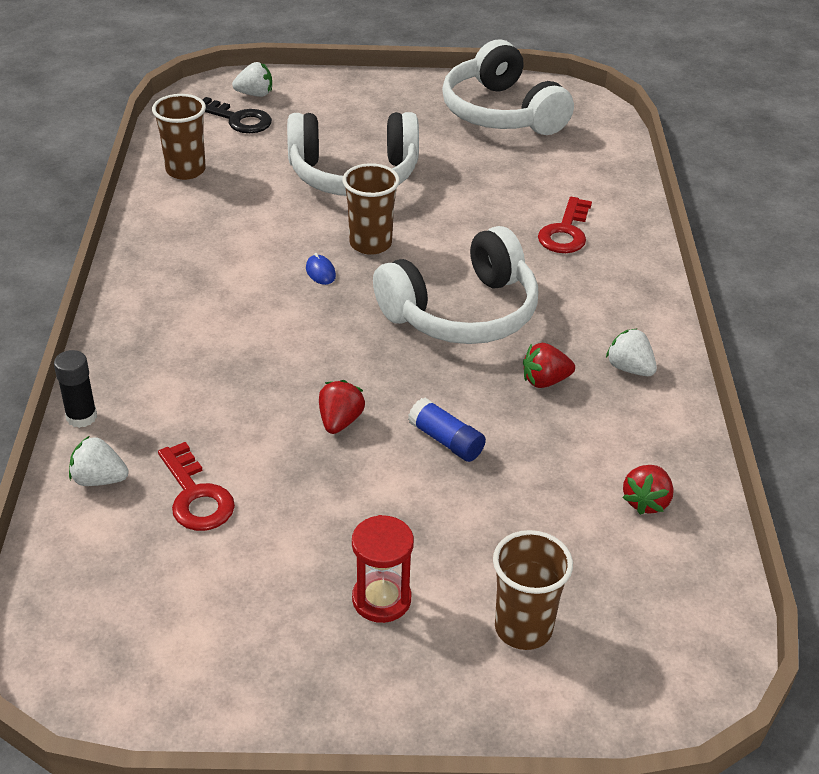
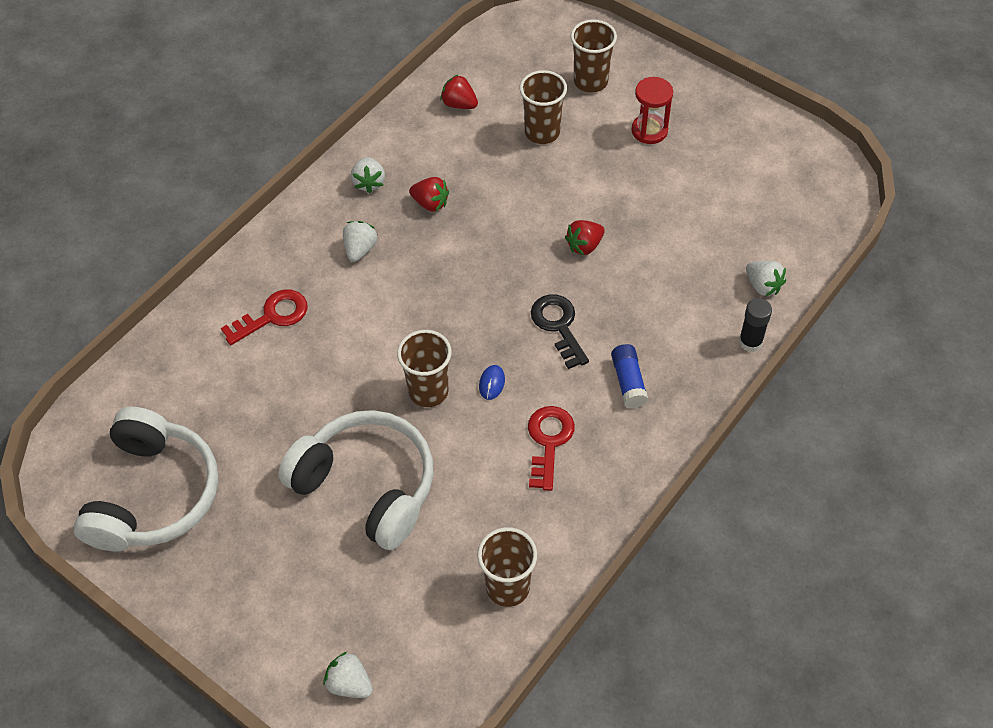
camera: 140 degrees left, 15 degrees up
red key [158,442,235,531] -> red key moved to [528,406,575,491]
black key [203,97,272,133] -> black key moved to [531,294,589,369]
white headphones [373,226,538,344] -> none
blue glue stick [408,398,486,462] -> blue glue stick moved to [611,344,648,408]
red strawberry [622,465,674,515] -> red strawberry turned 120 degrees counterclockwise [440,74,478,109]
none -> white strawberry [343,221,377,262]
none -> brown cup [520,70,567,144]

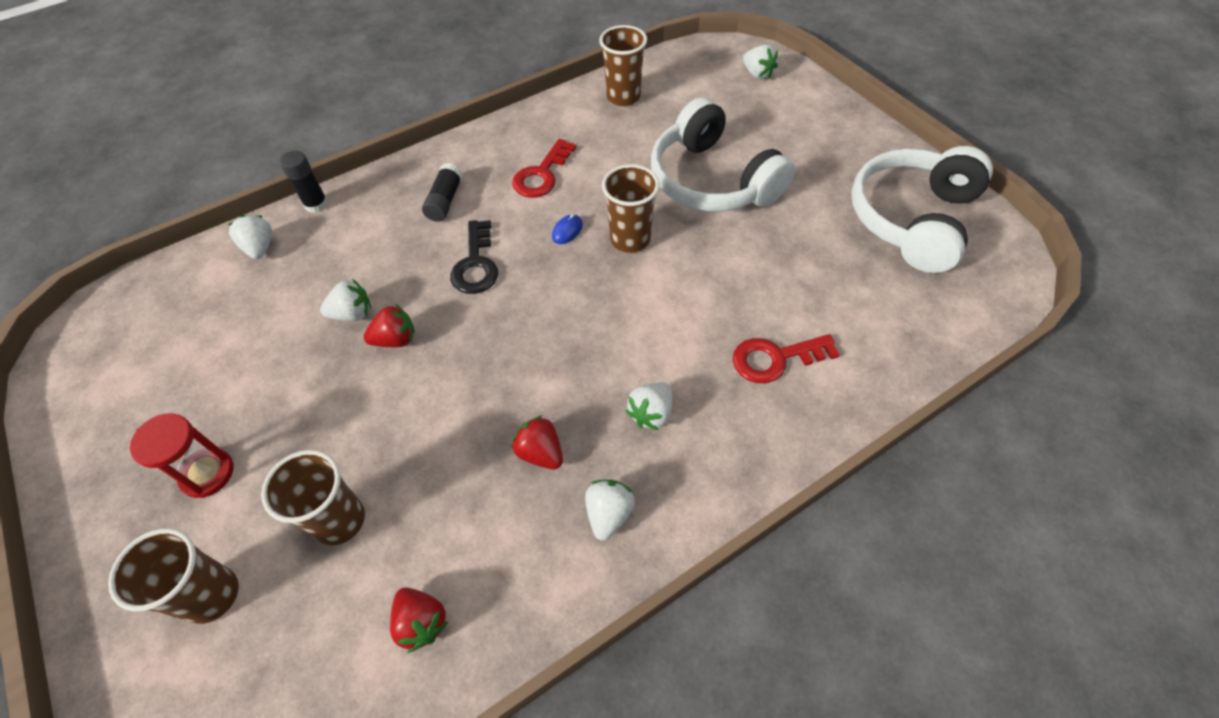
camera: 160 degrees left, 0 degrees up
blue glue stick [611,344,648,408] -> black glue stick [422,163,463,222]
none -> white strawberry [320,279,371,321]

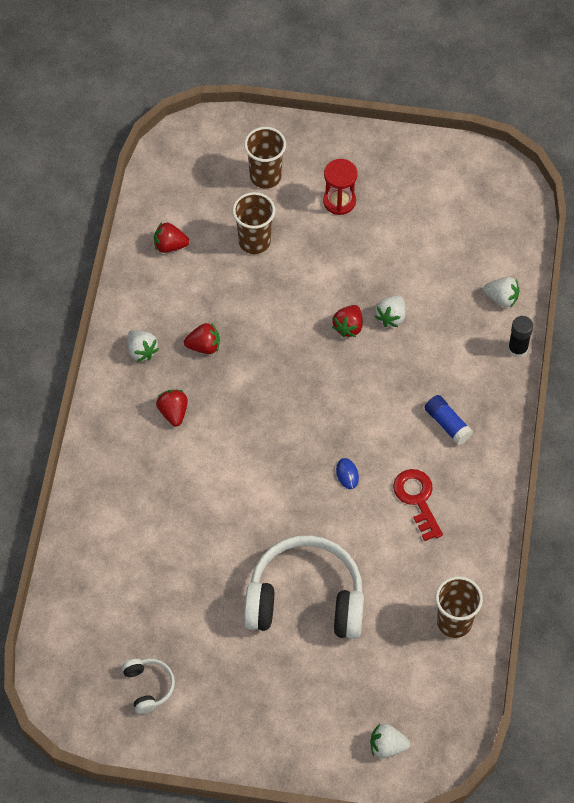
camera: 130 degrees right, 5 degrees up
black glue stick [422,163,463,222] -> blue glue stick [424,395,473,445]
black key [450,220,498,294] -> none
brown cup [602,164,660,253] -> none
white strawberry [626,382,672,430] -> red strawberry [156,390,188,426]
red key [733,334,840,383] -> none
white headphones [851,146,993,273] -> white headphones [122,658,175,714], size x0.45

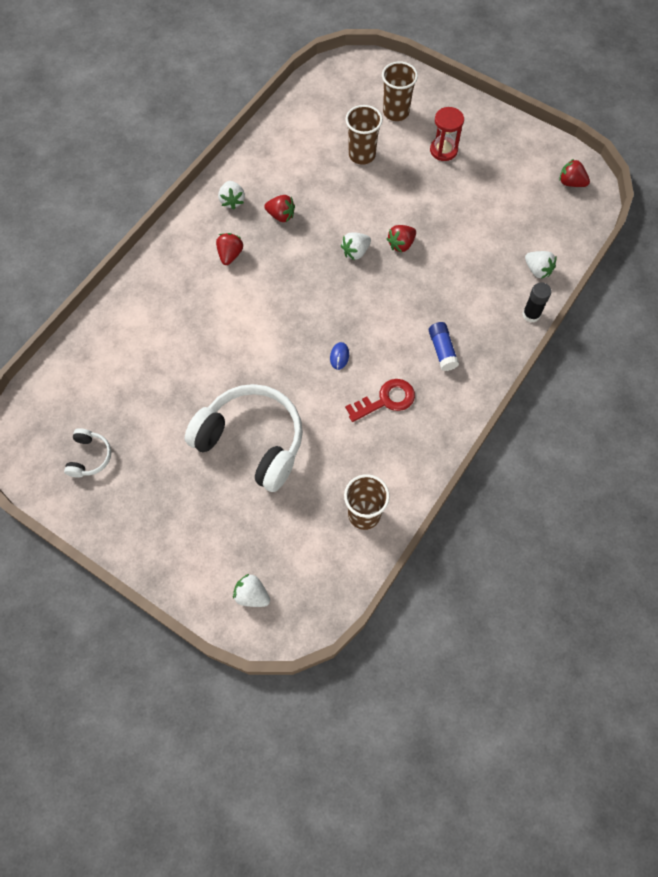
camera: 25 degrees right, 5 degrees up
red strawberry [154,222,189,253] -> red strawberry moved to [559,159,590,187]
white strawberry [375,295,405,327] -> white strawberry moved to [341,232,371,260]
red key [393,469,443,541] -> red key turned 60 degrees clockwise [345,379,415,422]

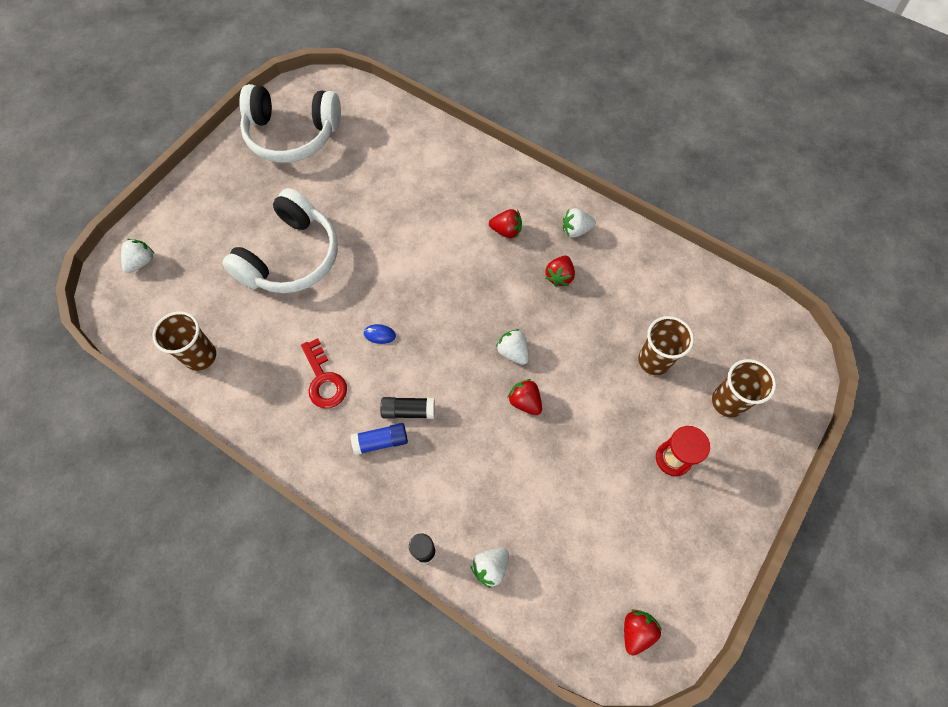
camera: 90 degrees right, 0 degrees up
white headphones [64,428,111,478] -> white headphones [239,84,341,163], size x2.24
none -> black glue stick [380,397,435,419]

